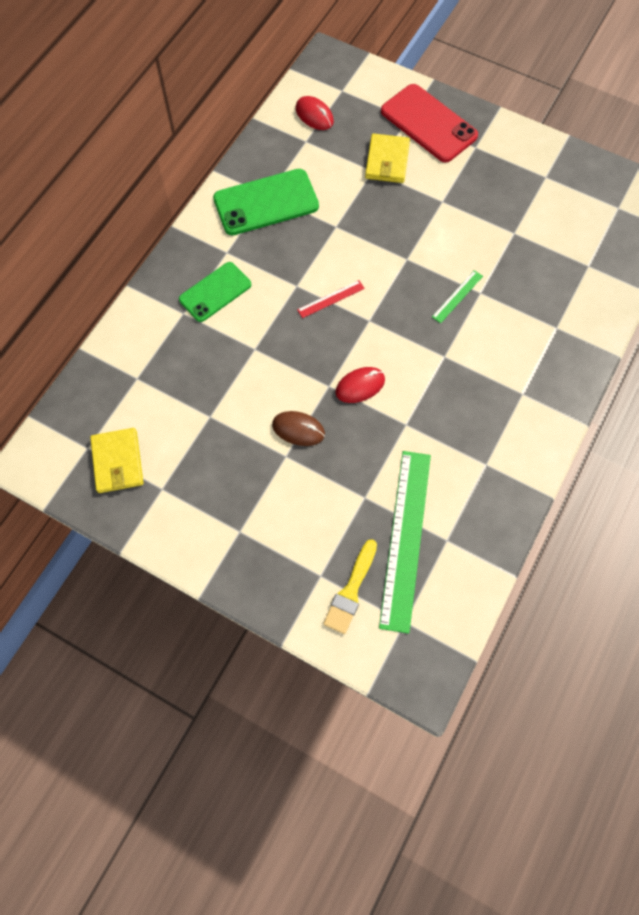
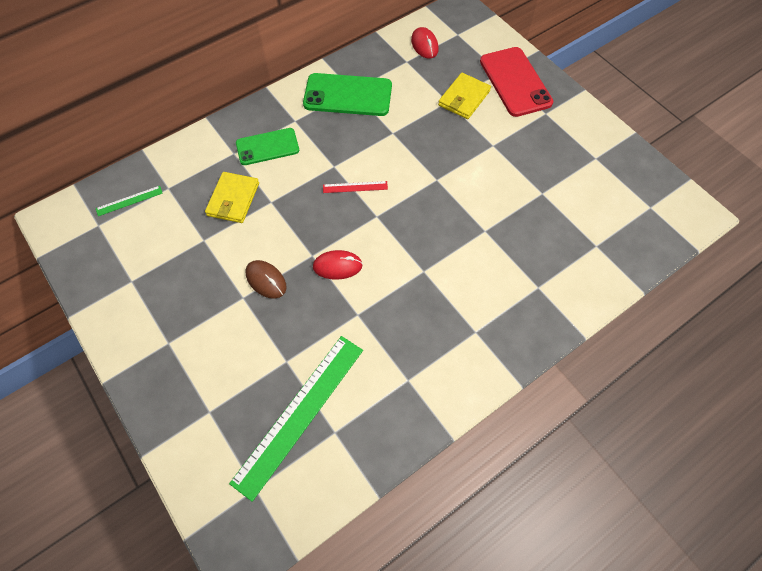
camera: 25 degrees right, 5 degrees down
yellow wallet [90,428,143,493] -> yellow wallet moved to [205,172,259,223]
yellow brush [323,539,377,634] -> none
green ruler [432,270,483,323] -> green ruler moved to [96,186,163,216]

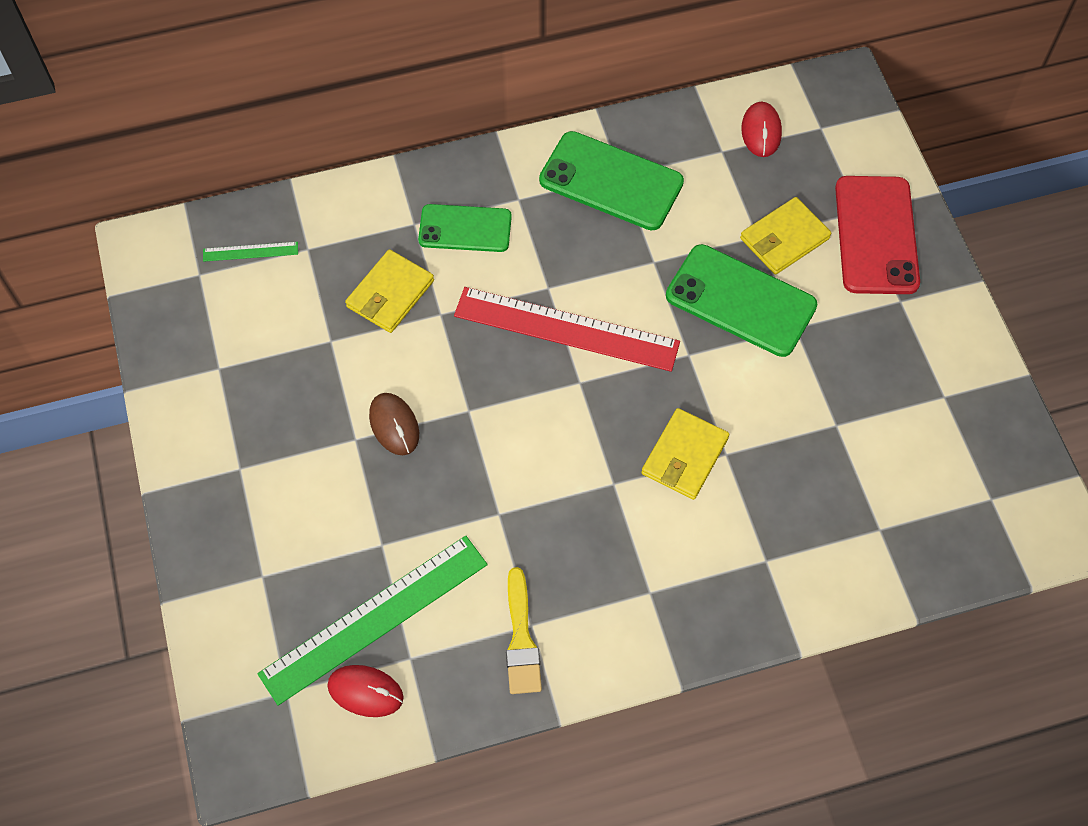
camera: 20 degrees right, 0 degrees up
red mouse [313,250,363,280] -> red mouse moved to [328,665,404,717]
red ruler [323,181,388,193] -> red ruler [454,287,680,372], size x2.32
none -> yellow brush [506,567,542,694]
none -> yellow wallet [641,408,729,500]
none -> green phone [666,244,818,357]

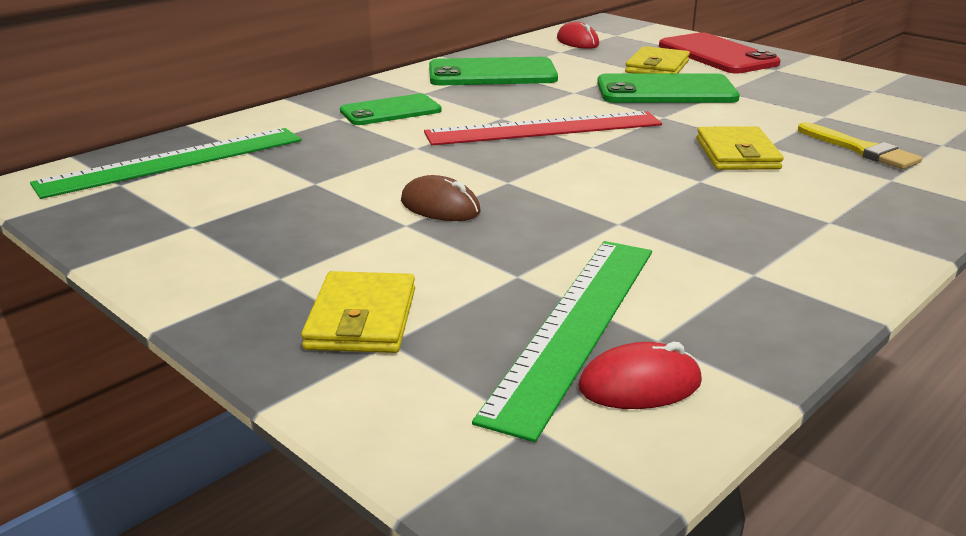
camera: 30 degrees left, 35 degrees down
green ruler [203,242,298,262] -> green ruler [30,128,301,199], size x2.32
yellow wallet [345,249,434,333] -> yellow wallet moved to [301,271,415,353]
yellow brush [506,567,542,694] -> yellow brush moved to [798,122,922,169]

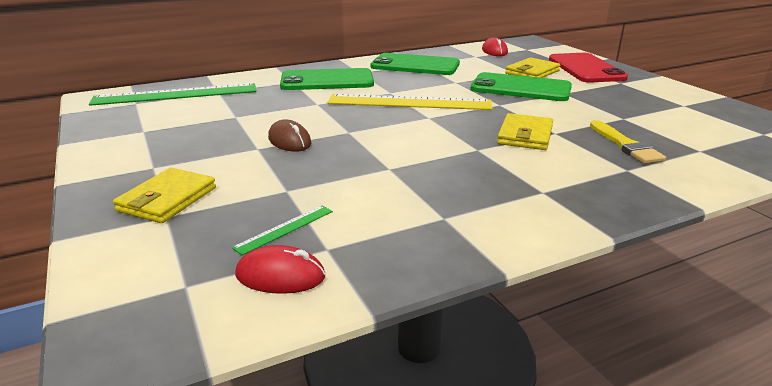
camera: 20 degrees right, 0 degrees up
green phone [340,94,442,125] -> green phone [280,68,374,90], size x1.50
red ruler [424,111,662,145] -> yellow ruler [327,94,493,110]
green ruler [472,241,652,442] -> green ruler [232,205,333,255], size x0.43

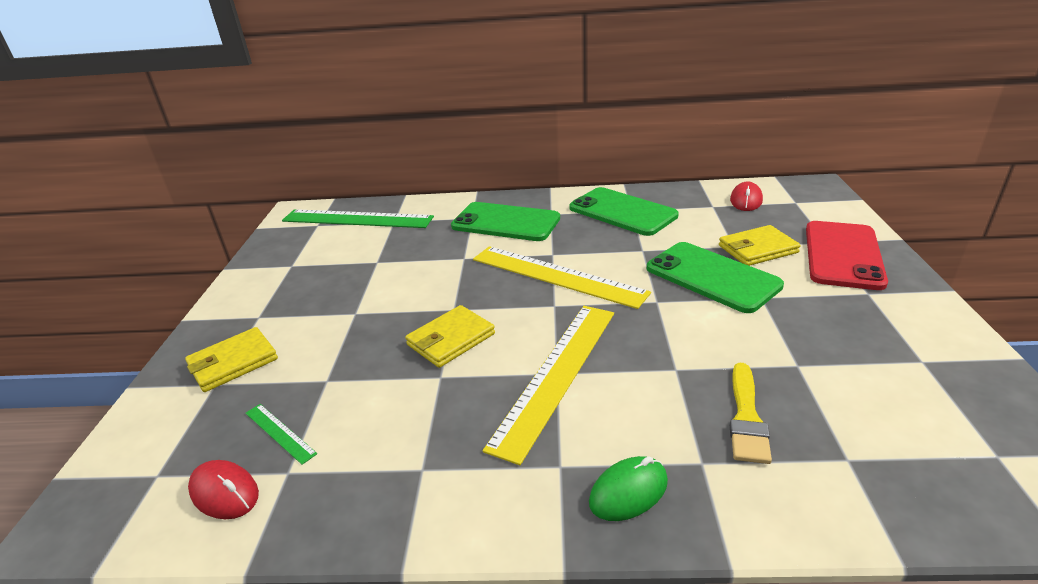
camera: 30 degrees right, 5 degrees up
green ruler [232,205,333,255] -> green ruler turned 60 degrees clockwise [245,404,317,465]
brown mouse [268,119,311,152] -> none
yellow wallet [497,113,553,150] -> yellow wallet moved to [405,305,495,368]
none -> yellow ruler [483,306,614,465]
none -> green mouse [589,456,668,521]

